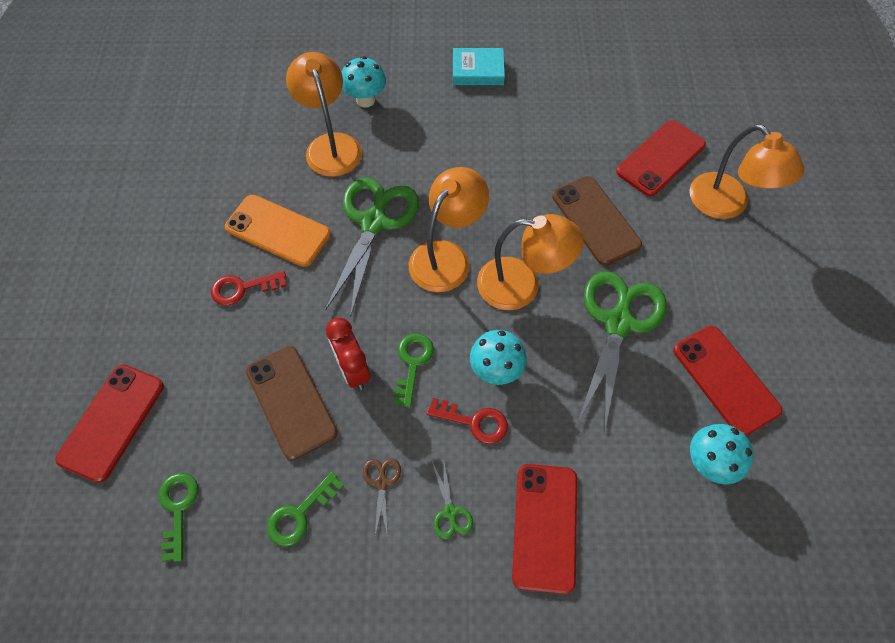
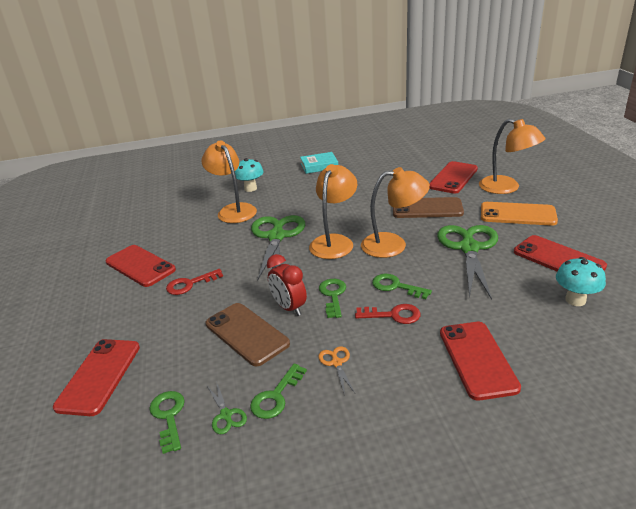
camera: 10 degrees left, 30 degrees down
orange phone [225,195,331,267] -> orange phone moved to [481,202,558,226]
brown scissors [363,458,401,537] -> orange scissors [318,346,355,394]
green scissors [432,462,473,539] -> green scissors moved to [207,381,247,434]
turquoise mushroom [470,330,527,385] -> green key [372,274,432,299]
brown phone [552,176,642,265] -> brown phone turned 45 degrees counterclockwise [393,197,464,218]
none -> red phone [106,245,176,287]

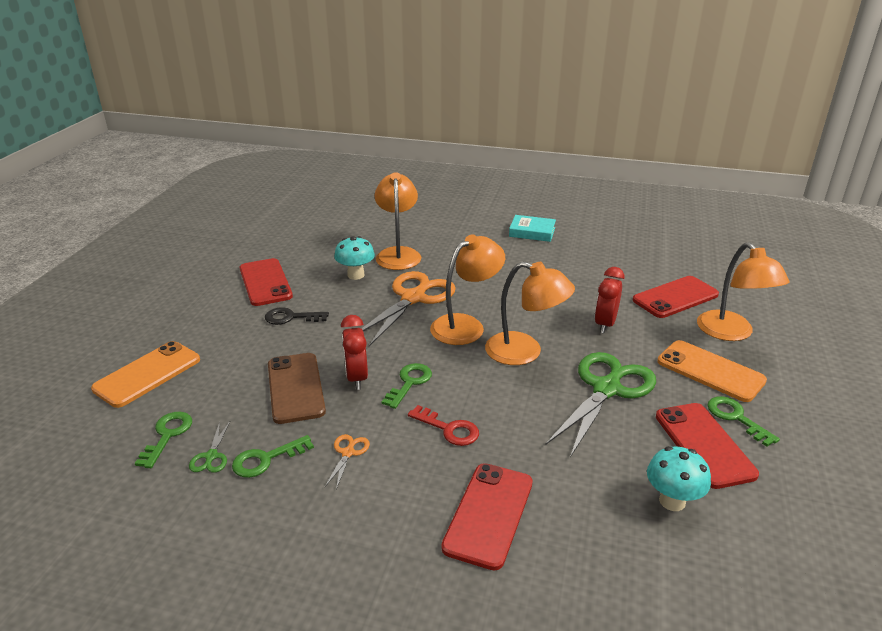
camera: 25 degrees right, 0 degrees up
red phone [53,339,140,416] -> orange phone [91,341,200,408]
red key [166,269,223,295] -> black key [265,307,329,325]
turquoise mushroom [235,158,264,192] -> turquoise mushroom moved to [334,236,375,280]
green scissors [251,215,305,281] -> orange scissors [362,271,456,346]
green key [372,274,432,299] -> green key moved to [707,396,780,447]
brown phone [393,197,464,218] -> red clock [595,267,624,333]

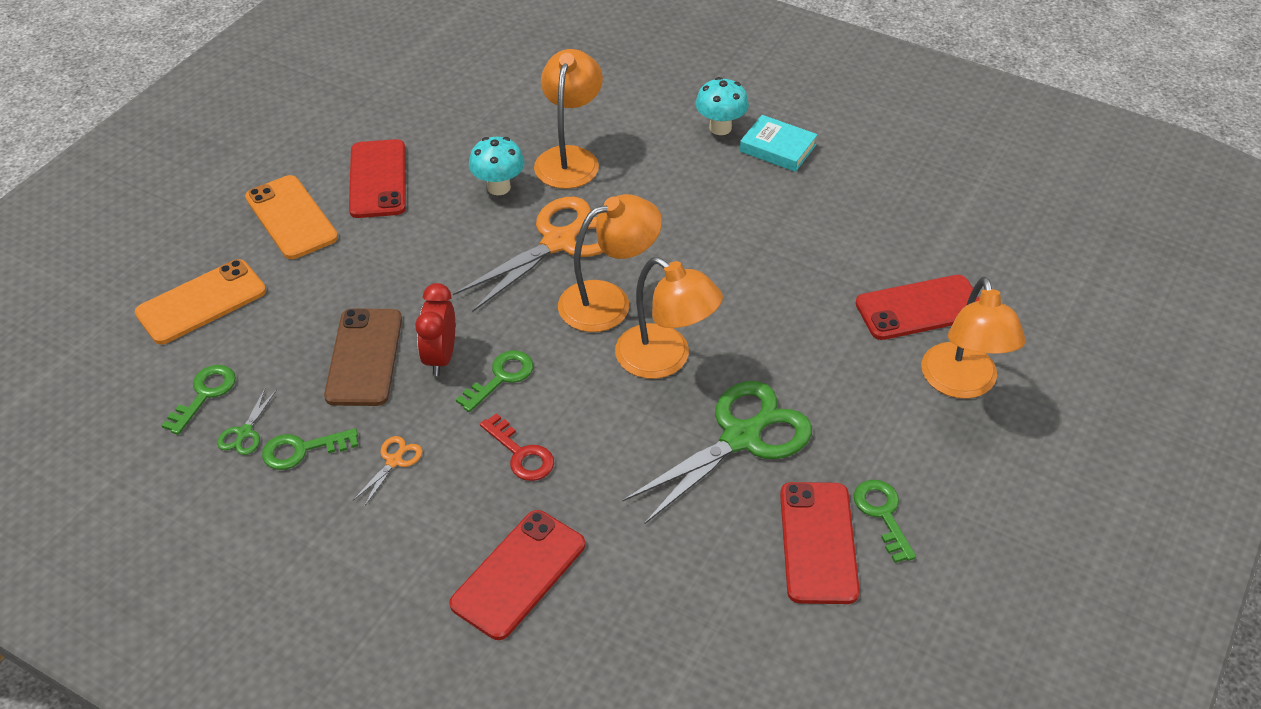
camera: 15 degrees right, 15 degrees up
black key [265,307,329,325] -> none
red clock [595,267,624,333] -> none
turquoise mushroom [647,446,711,511] -> turquoise mushroom moved to [695,77,749,135]
orange phone [657,340,767,402] -> orange phone moved to [245,175,338,259]

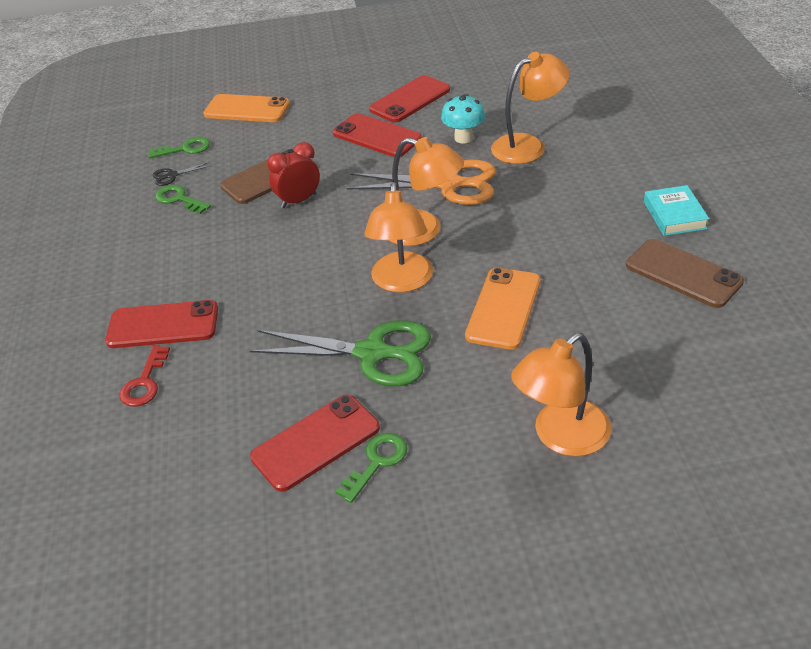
camera: 55 degrees right, 5 degrees down
green scissors [217,389,277,455] -> black scissors [153,162,212,186]
orange phone [245,175,338,259] -> orange phone moved to [465,267,540,350]
orange scissors [353,436,423,507] -> none
green key [456,350,533,412] -> none
red key [480,413,554,481] -> red key moved to [119,345,170,407]
turquoise mushroom [695,77,749,135] -> none
red phone [855,275,980,340] -> red phone moved to [333,113,422,157]
none -> brown phone [626,239,744,308]

